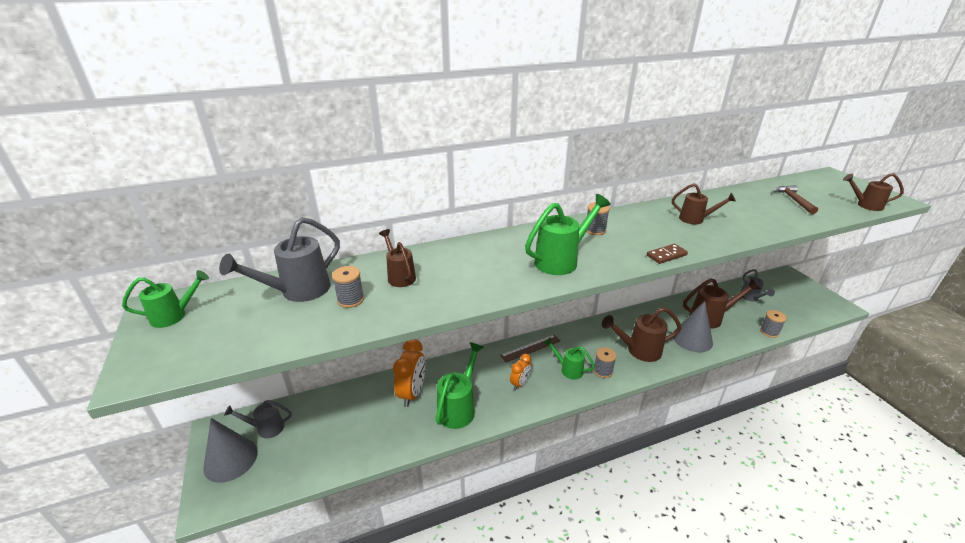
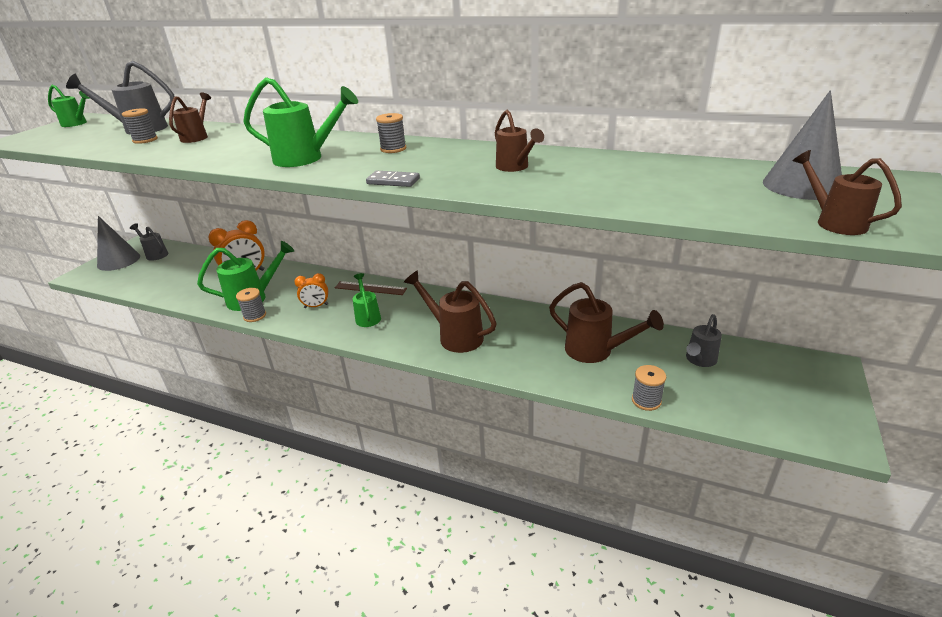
camera: 45 degrees right, 0 degrees up
grey spool [593,347,617,378] -> grey spool moved to [236,288,266,322]
brown domino [647,244,688,264] -> grey domino [366,171,420,187]
grey cone [673,301,713,352] -> grey cone moved to [763,90,842,200]
brown hammer [774,185,818,214] -> none

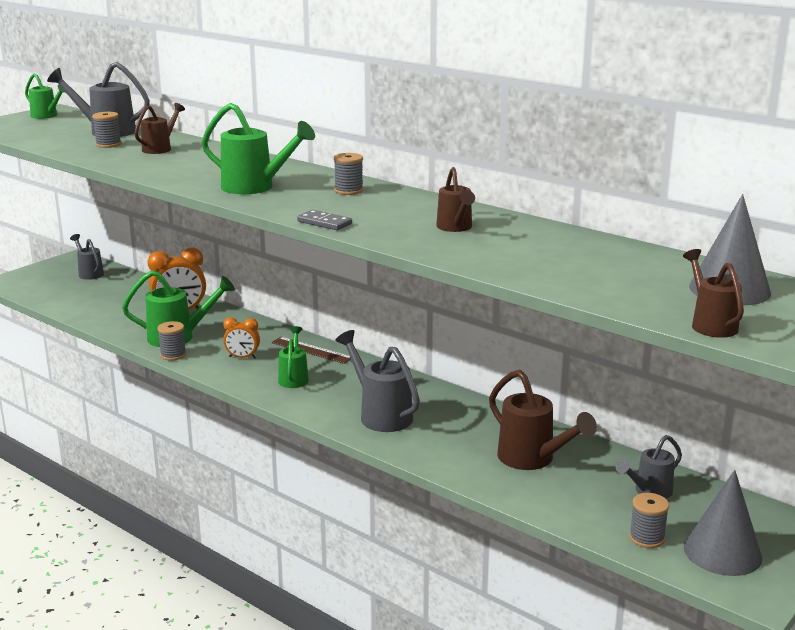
camera: 15 degrees right, 10 degrees down
grey cone [97,216,140,271] -> grey cone moved to [684,470,762,576]
brown watering can [404,270,497,353] -> grey watering can [335,330,420,432]
grey spool [632,365,666,411] -> grey spool moved to [629,493,669,548]

